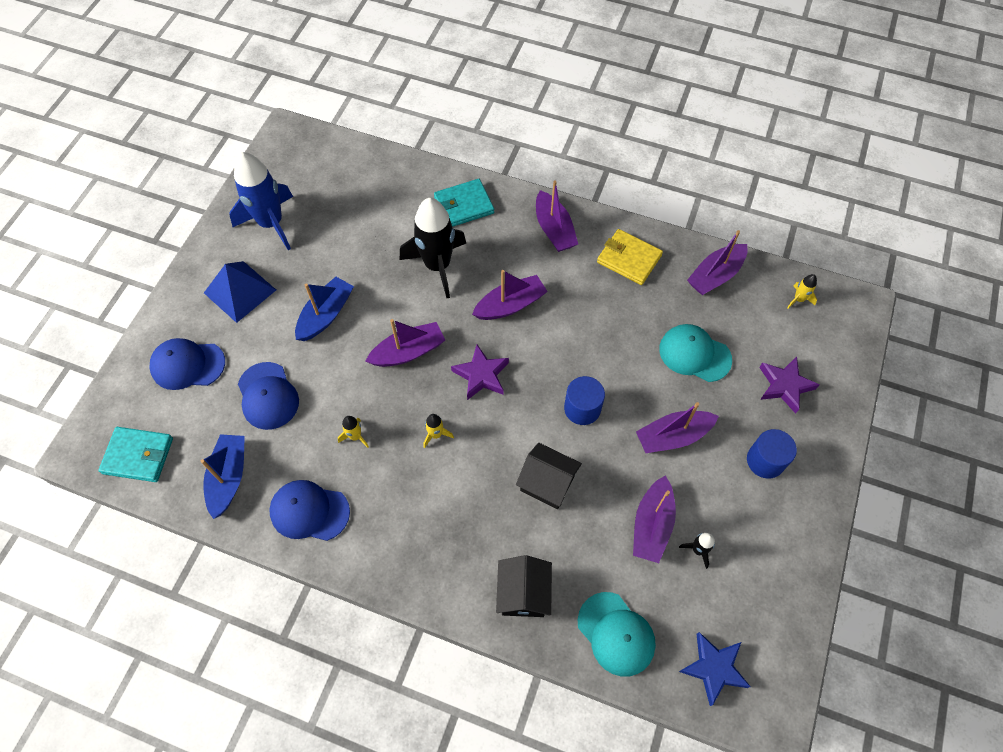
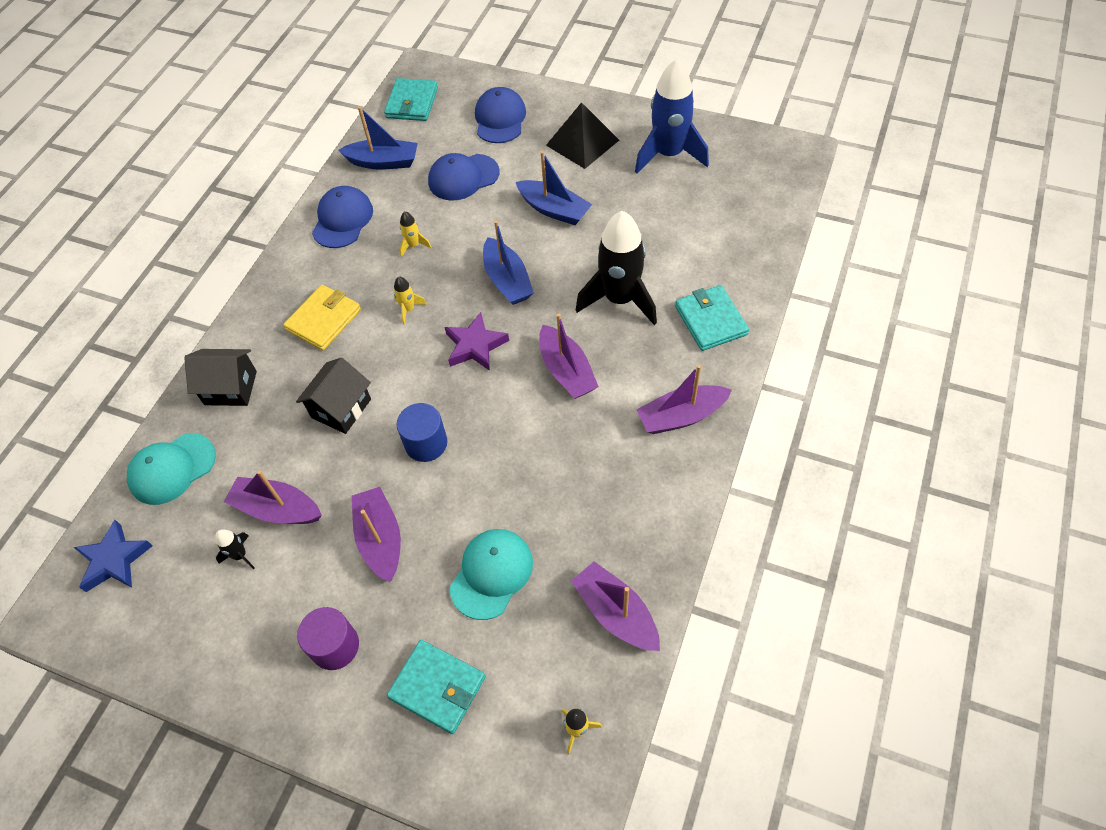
camera: 95 degrees right, 5 degrees down
blue pyramid [204,261,276,323] -> black pyramid [546,102,619,169]
purple boat [365,319,445,367] -> blue boat [483,220,534,305]
yellow wallet [597,229,663,285] -> yellow wallet moved to [283,285,361,350]
blue cylinder [747,429,797,479] -> purple cylinder [297,607,359,670]
purple star [759,357,820,414] -> turquoise wallet [387,640,486,734]

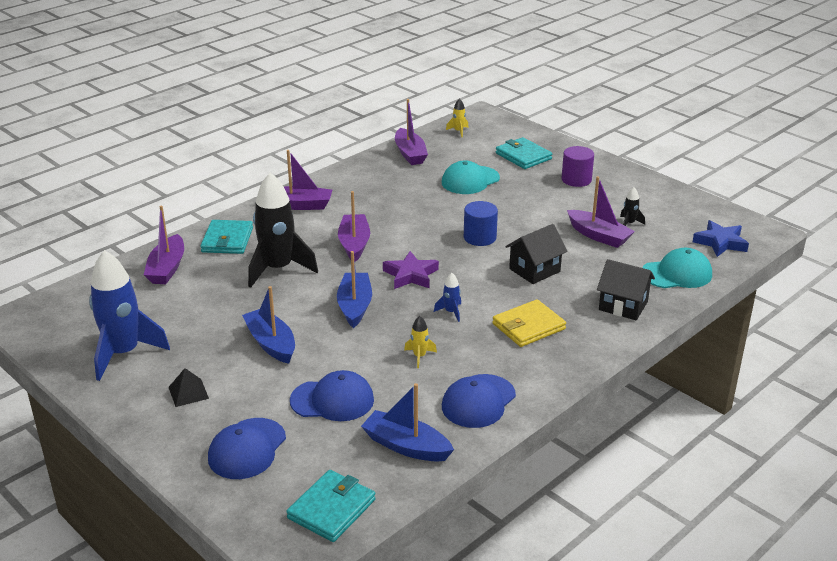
camera: 160 degrees left, 25 degrees down
purple boat [352,487,401,582] -> purple boat moved to [144,206,184,284]
yellow rocket [394,277,427,325] -> blue rocket [434,273,461,322]
black pyramid [546,102,619,169] -> black pyramid [169,368,209,407], size x0.55

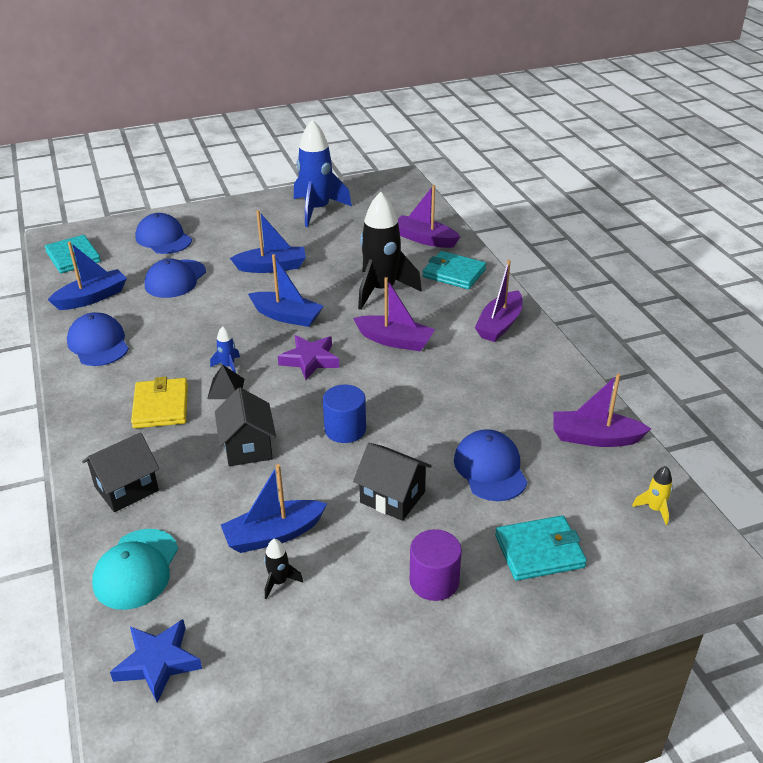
camera: 115 degrees right, 5 degrees up
black pyramid [169,368,209,407] -> black pyramid moved to [207,365,245,399]
yellow rocket [404,316,437,368] -> none
turquoise cap [442,161,500,194] -> blue cap [454,429,527,501]
purple boat [567,176,635,248] -> blue boat [221,464,327,553]
none -> black house [353,443,432,521]

